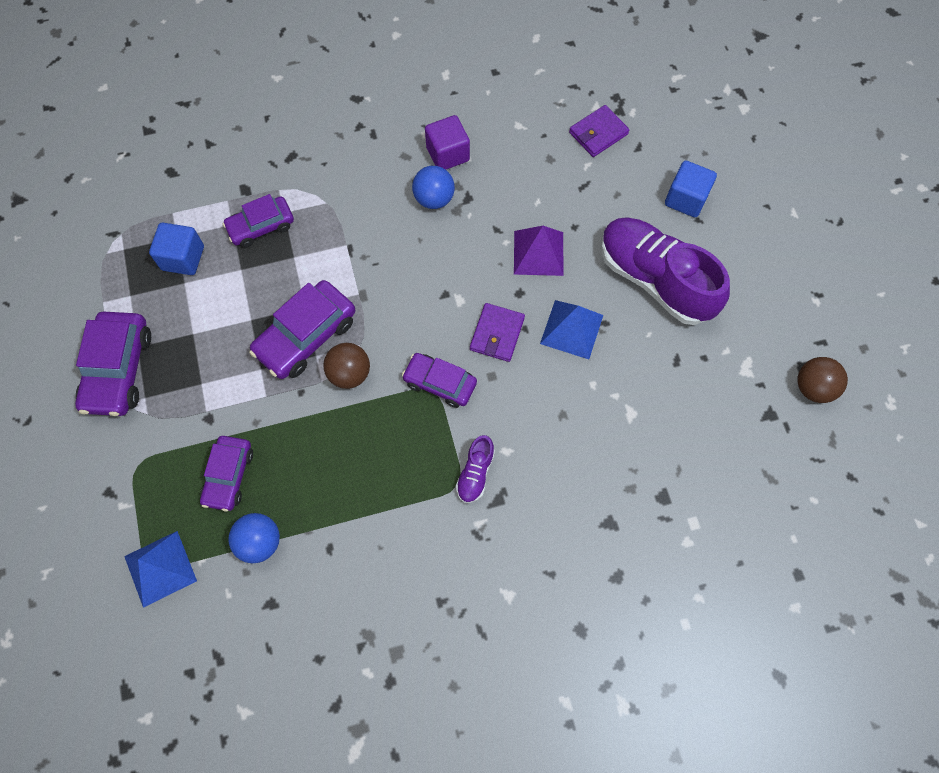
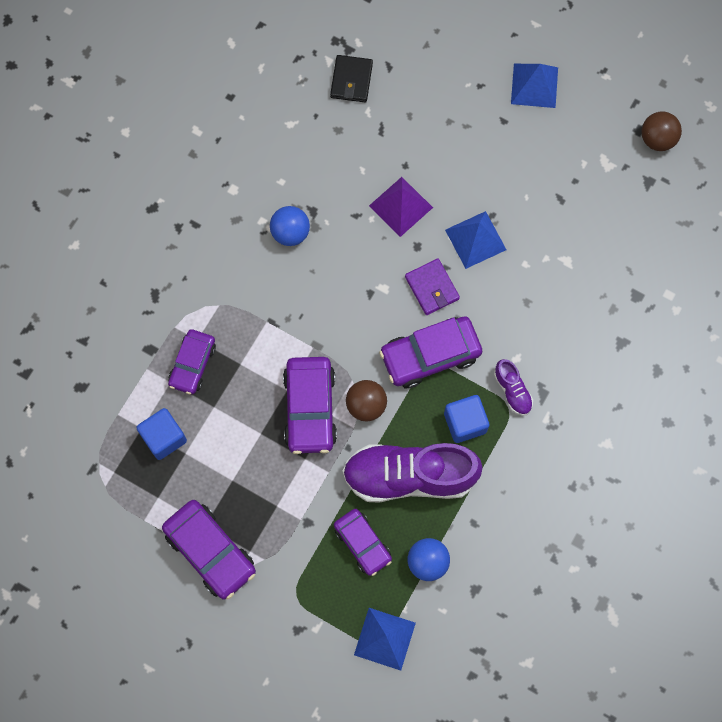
camera: 45 degrees left, 5 degrees up
purple car [402,353,477,408] -> purple car [379,316,482,388], size x1.52
purple cube [425,115,470,170] -> none
purple wallet [569,105,629,157] -> black wallet [330,55,373,102]
purple shoe [601,217,730,325] -> purple shoe moved to [343,443,483,503]
blue cube [665,161,717,217] -> blue cube moved to [444,395,490,443]
none -> blue pyramid [511,64,558,108]

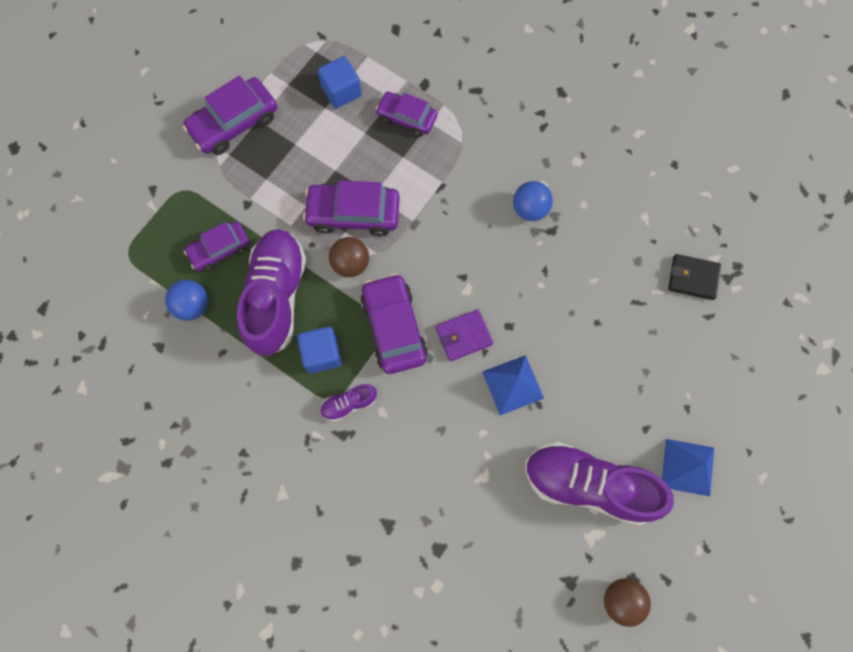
camera: 95 degrees right, 0 degrees up
blue pyramid [354,608,416,671] -> none
purple pyramid [369,177,433,237] -> none
none -> purple shoe [525,442,674,525]

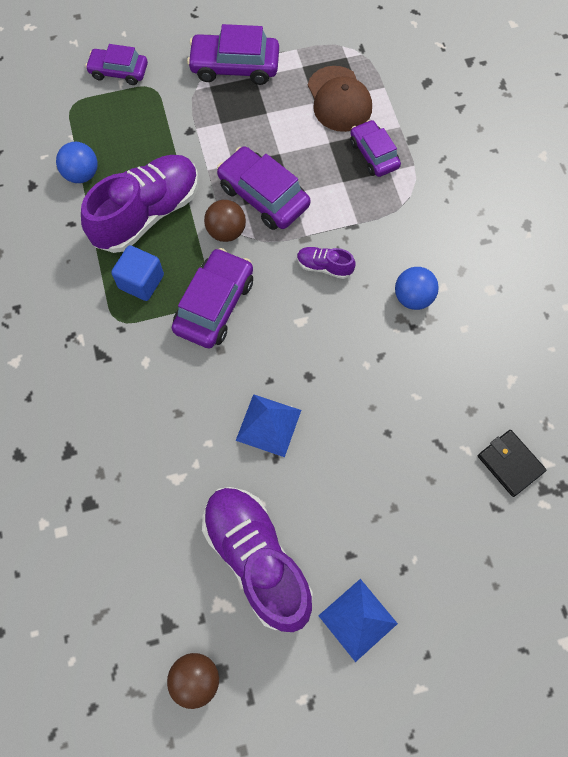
camera: 40 degrees right, 5 degrees down
purple car [184,221,250,272] -> purple car moved to [85,44,148,85]
blue cube [318,56,362,108] -> brown cap [308,66,372,132]
purple shoe [320,384,377,422] -> purple shoe moved to [297,247,355,279]
purple wallet [436,309,493,361] -> none

